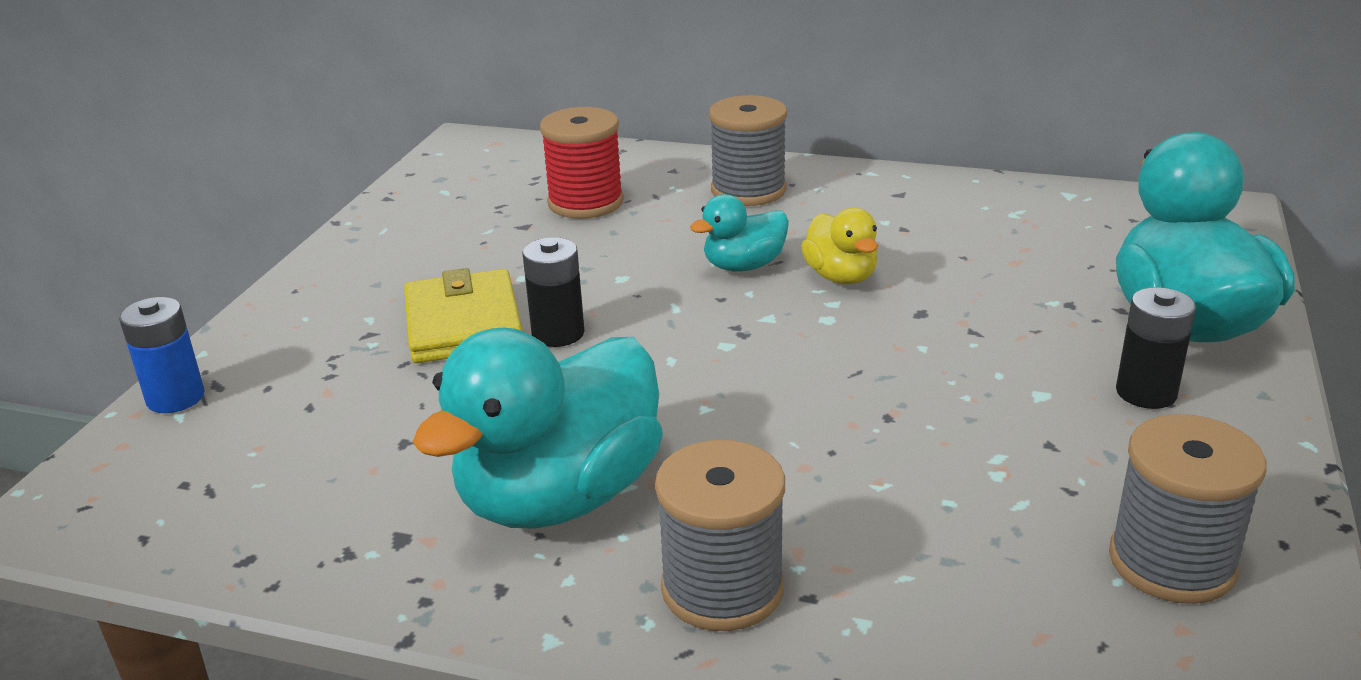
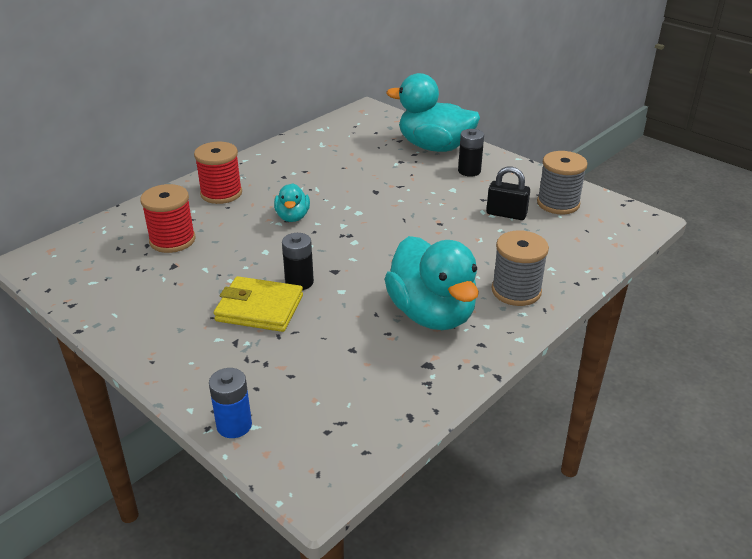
camera: 65 degrees left, 5 degrees up
grey spool [709,95,787,206] -> red spool [194,142,242,204]
yellow duck [801,208,878,284] -> none
none -> black padlock [486,167,530,220]

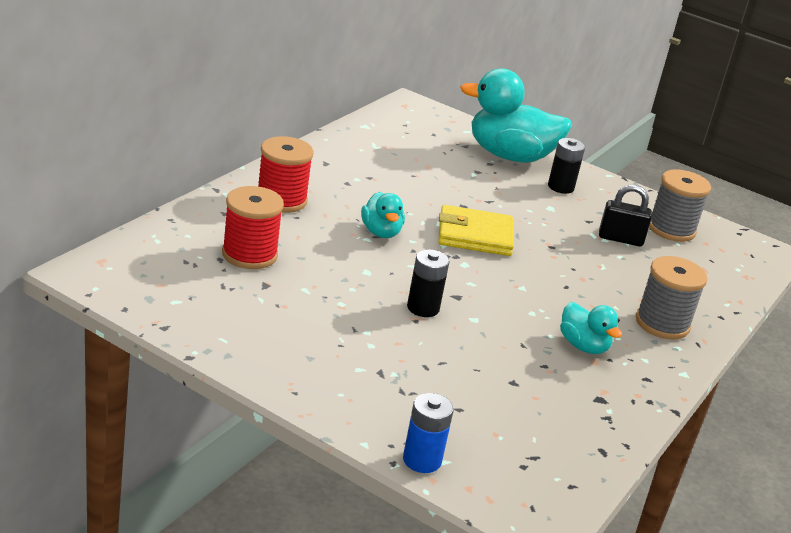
camera: 15 degrees left, 5 degrees down
yellow wallet [214,276,303,332] -> yellow wallet moved to [438,205,514,256]
turquoise duck [385,236,479,330] -> turquoise duck [560,302,622,354], size x0.50

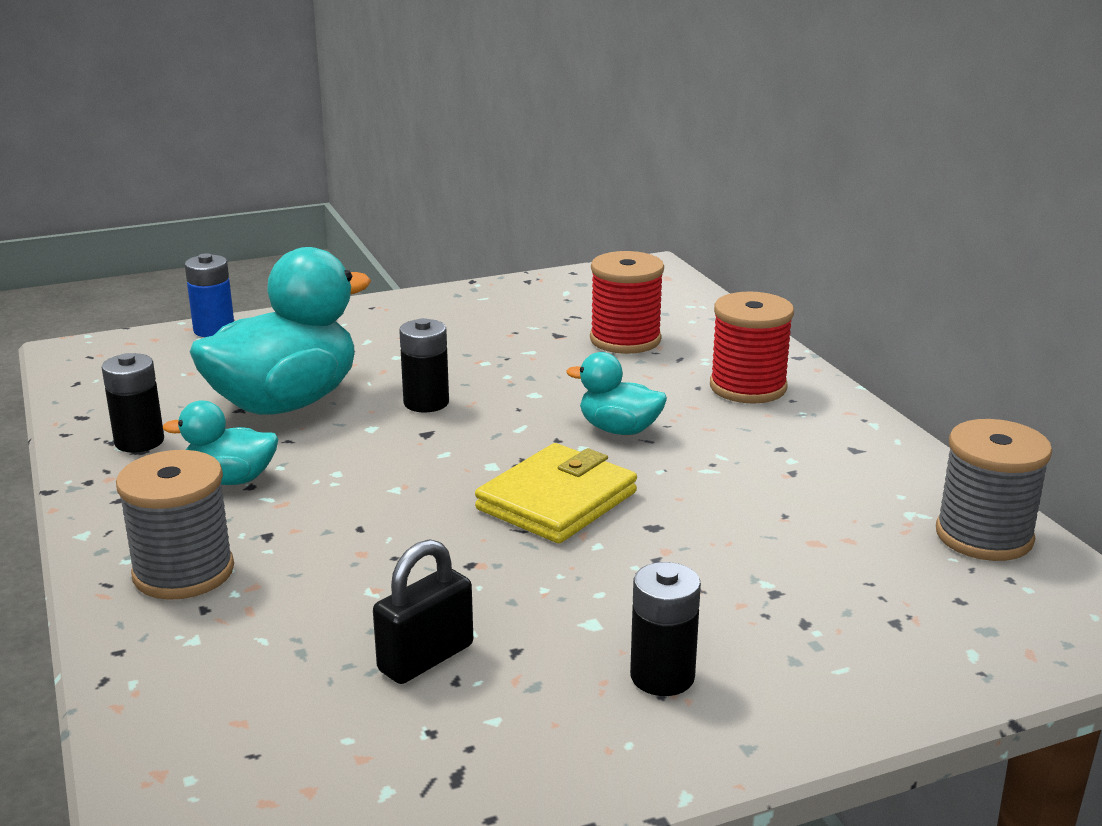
camera: 130 degrees right, 5 degrees down
turquoise duck [460,68,572,163] -> turquoise duck moved to [190,247,371,415]
grey spool [649,169,711,242] -> grey spool moved to [936,419,1052,561]
none -> black battery [102,353,164,453]

